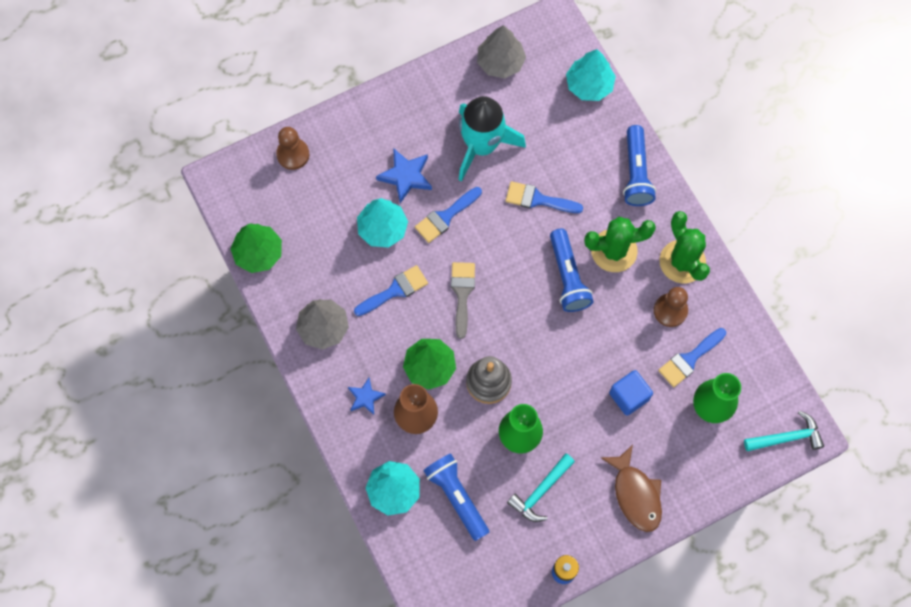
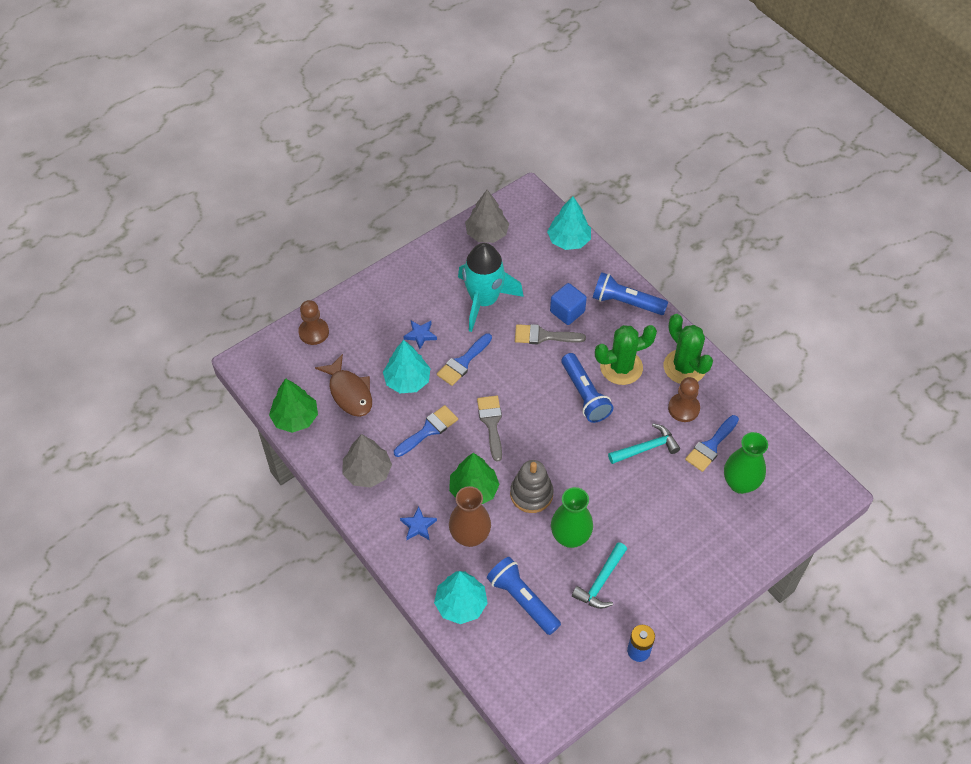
camera: 10 degrees left, 15 degrees down
blue star [376,148,432,203] -> blue star [403,321,437,349], size x0.64
blue brush [506,181,583,213] -> grey brush [515,324,586,344]
brown fish [600,445,662,532] -> brown fish moved to [315,354,372,417]
blue cube [609,370,653,416] -> blue cube moved to [550,283,587,325]
blue flashlight [623,125,656,206] -> blue flashlight turned 120 degrees clockwise [593,272,668,315]
turquoise hammer [744,411,824,451] -> turquoise hammer moved to [608,423,680,464]

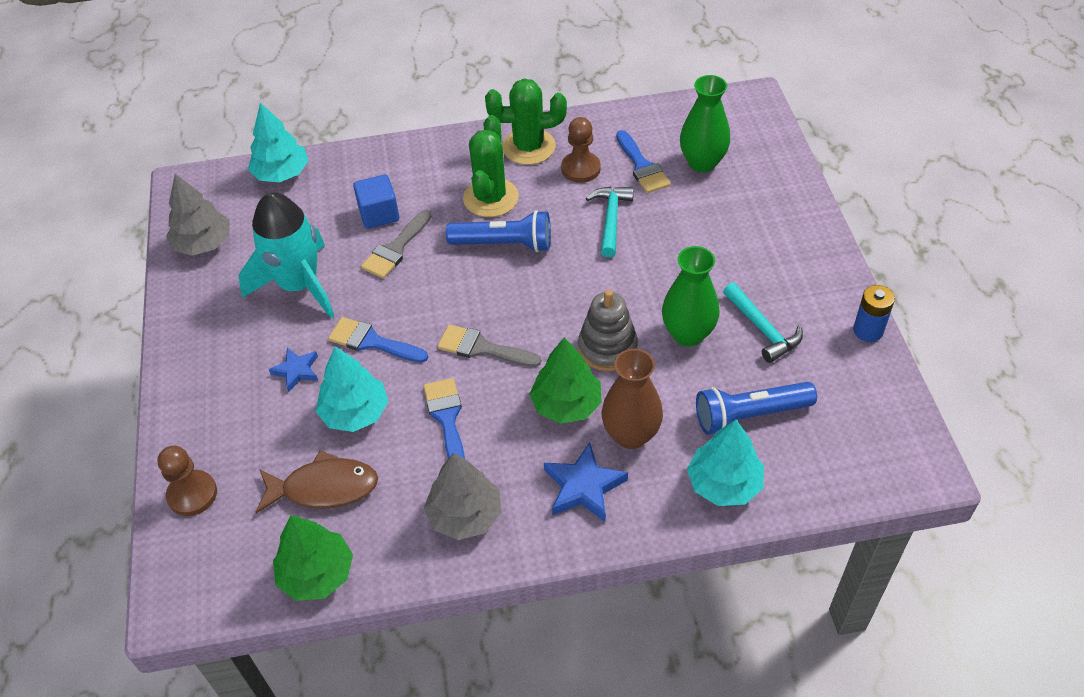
camera: 60 degrees left, 5 degrees down
blue star [400,507,437,540] -> blue star [544,442,628,522], size x1.56
blue brush [437,333,492,386] -> blue brush turned 135 degrees clockwise [328,317,428,363]
blue flashlight [593,272,668,315] -> none

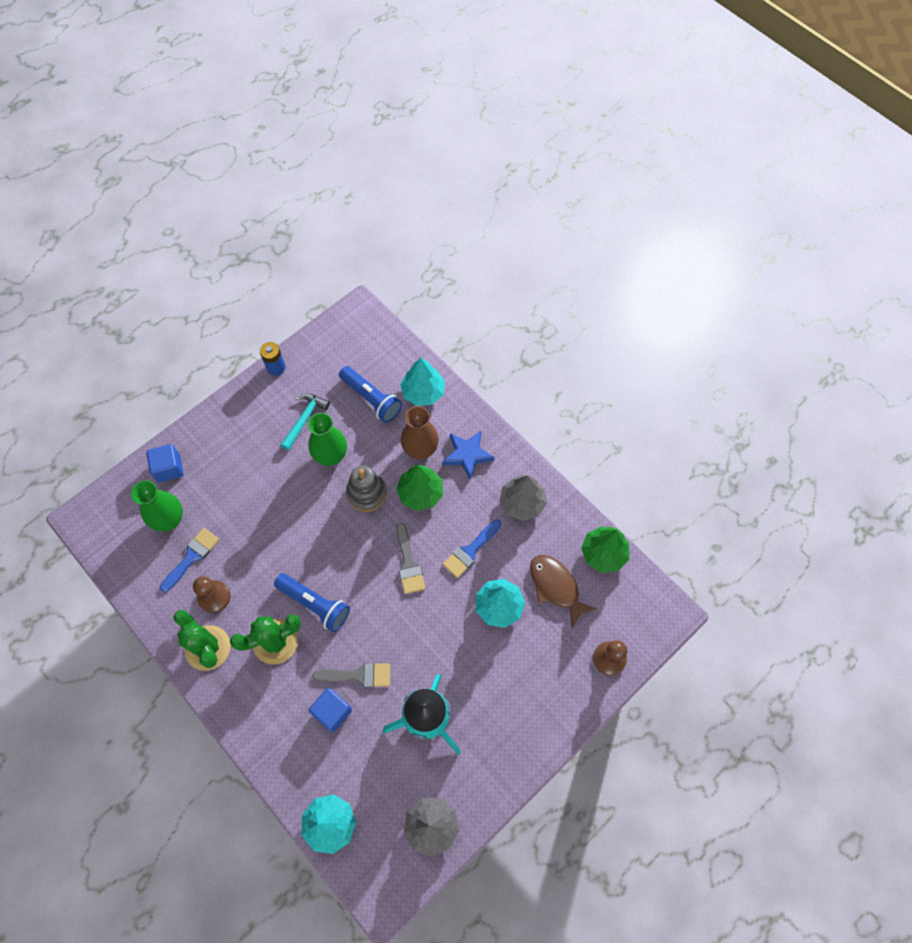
camera: 125 degrees left, 15 degrees up
blue star [269,348,318,392] -> none
blue brush [328,317,428,363] -> none
blue flashlight [446,210,551,252] -> blue flashlight turned 150 degrees clockwise [274,573,350,632]
turquoise hammer [586,187,634,258] -> none
none -> blue cube [146,444,184,483]

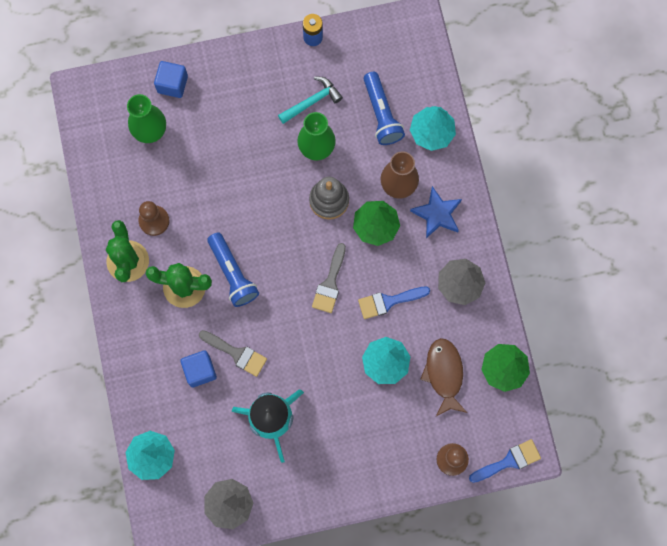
camera: 30 degrees right, 10 degrees up
blue brush [160,528,219,592] -> blue brush moved to [469,439,541,483]

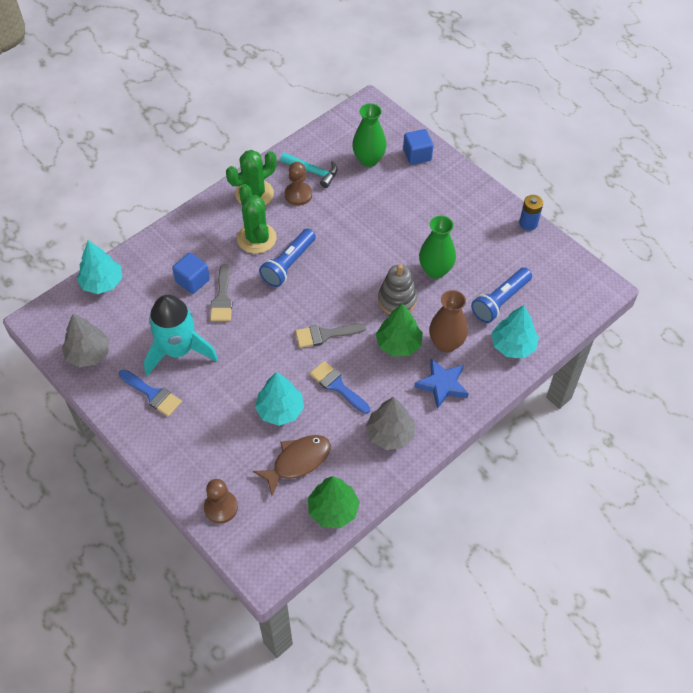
camera: 60 degrees right, 20 degrees down
turquoise hammer [278,76,343,124] -> turquoise hammer moved to [280,152,338,188]
blue brush [469,439,541,483] -> blue brush moved to [119,370,182,416]

